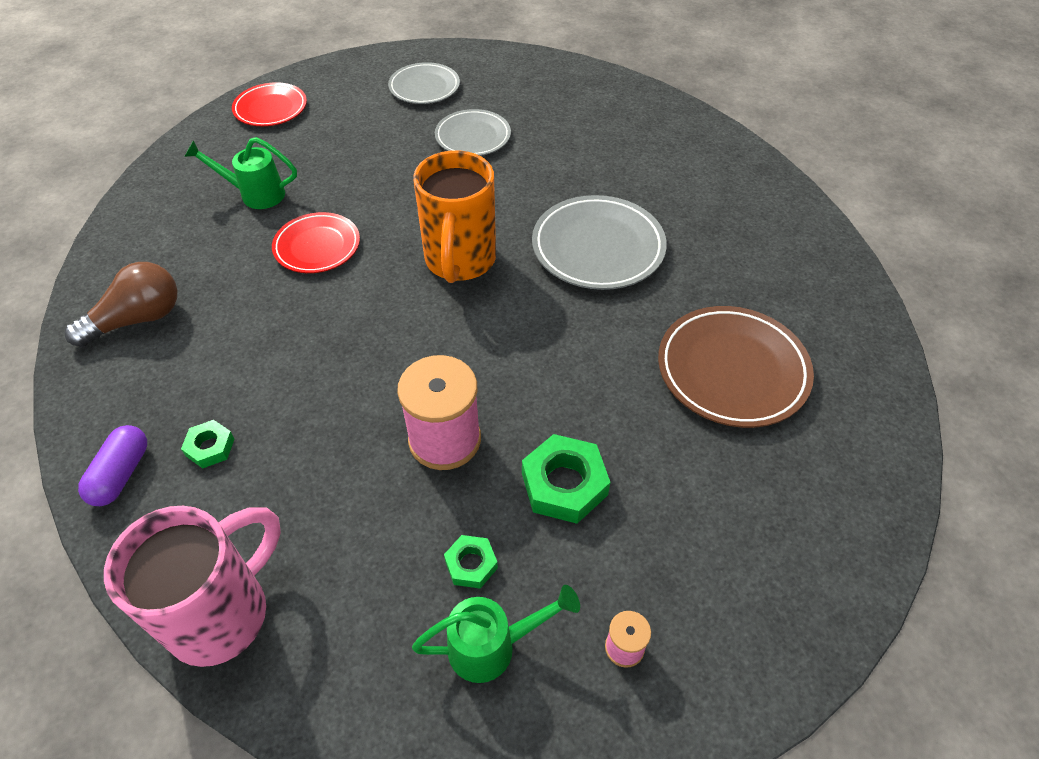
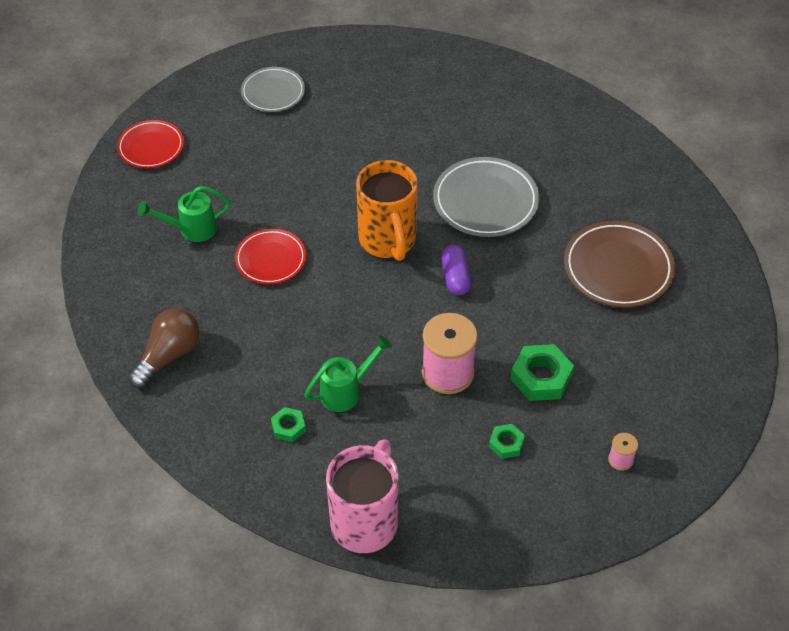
camera: 20 degrees left, 0 degrees up
purple capsule [78,425,147,506] -> purple capsule moved to [441,245,471,295]
green watering can [412,585,580,683] -> green watering can moved to [304,335,392,412]
grey plate [435,109,511,156] -> none

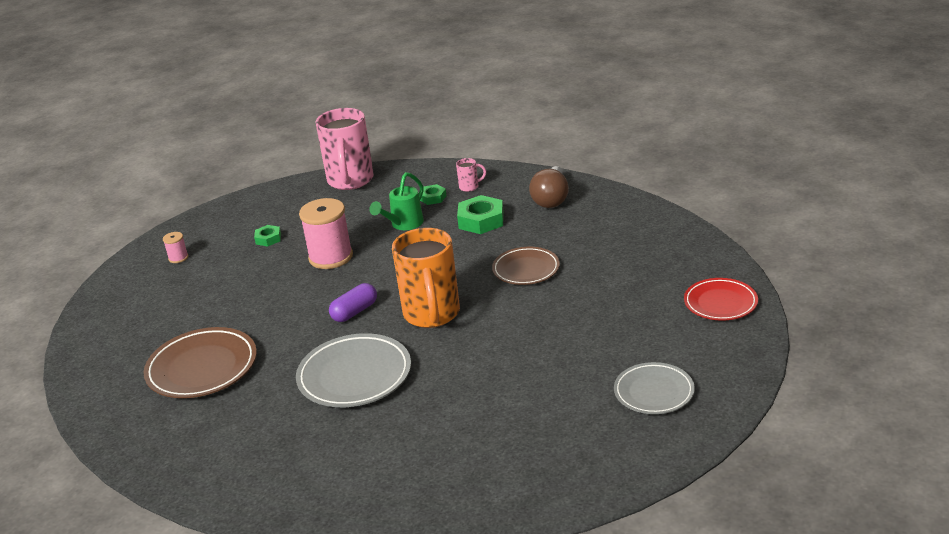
camera: 160 degrees right, 20 degrees down
green watering can [138,186,231,242] -> none
red plate [235,229,306,285] -> brown plate [492,247,560,285]
orange mug [356,160,418,261] -> orange mug turned 150 degrees counterclockwise [392,228,460,328]
purple capsule [441,245,471,295] -> purple capsule turned 75 degrees clockwise [329,283,377,322]
green nut [511,344,574,401] -> green nut moved to [457,195,504,234]
none -> pink mug [456,158,486,192]

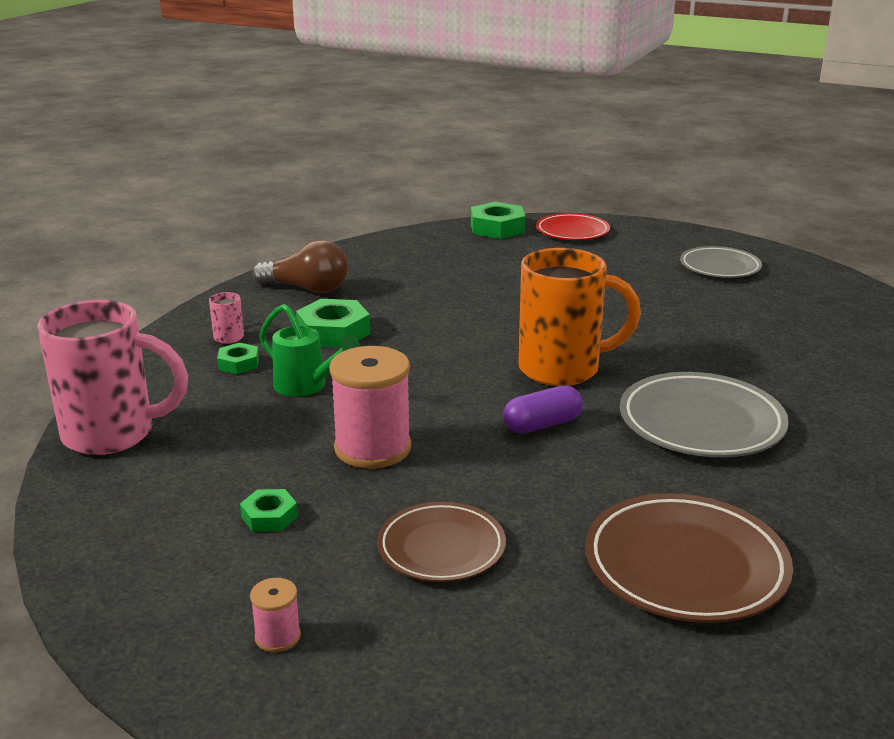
camera: 90 degrees left, 5 degrees down
purple capsule [329,283,377,322] -> purple capsule turned 75 degrees counterclockwise [503,385,583,434]
brown plate [492,247,560,285] -> brown plate moved to [377,502,506,582]
none -> green nut [471,202,525,239]

